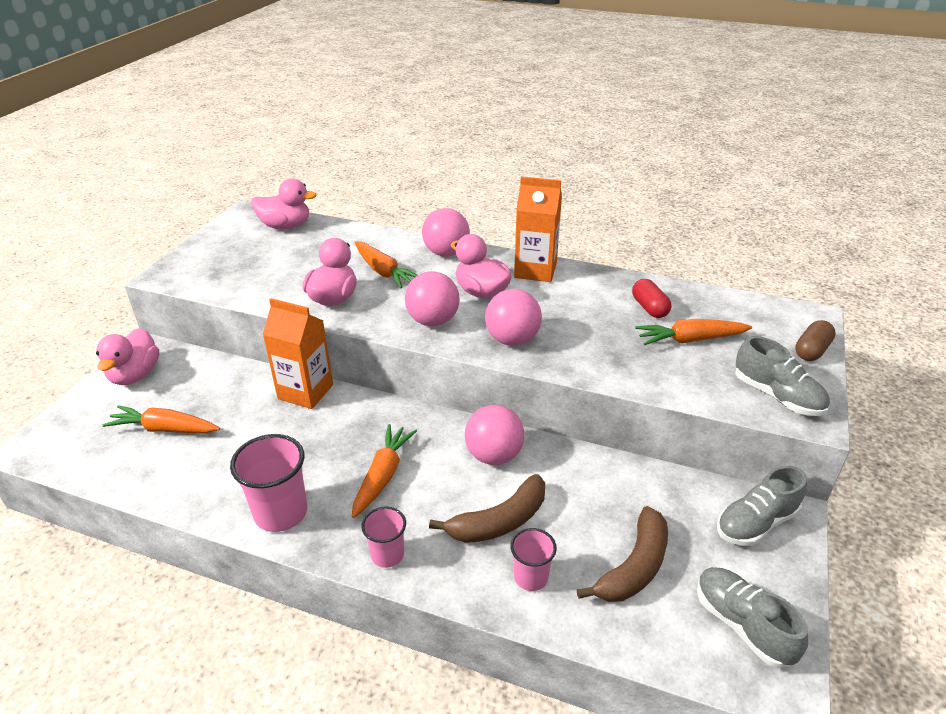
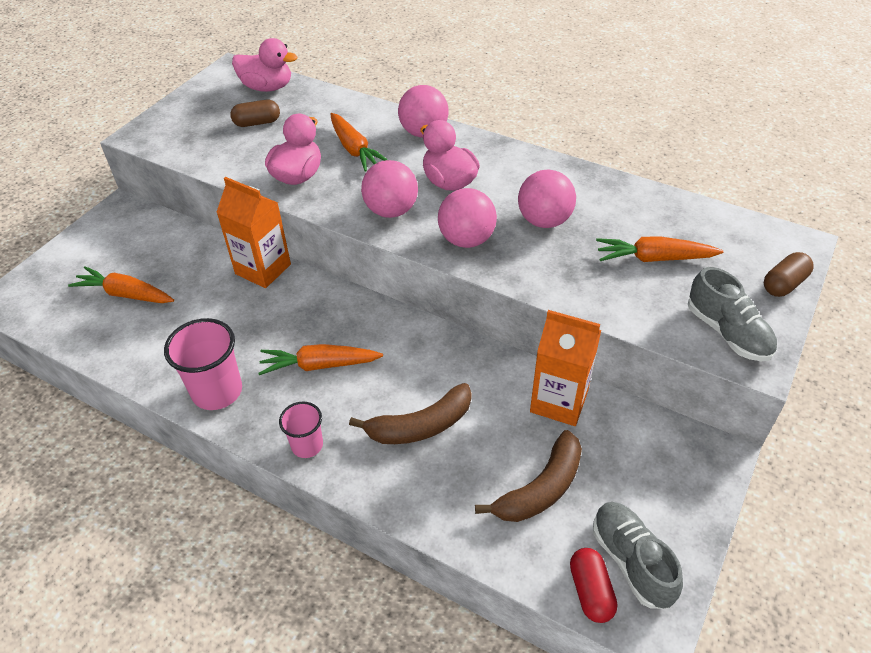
camera: 10 degrees right, 10 degrees up
pink duck [96,328,159,385] -> none
orange carrot [352,424,417,518] -> orange carrot turned 120 degrees counterclockwise [258,344,383,375]
pink ball [465,405,524,465] -> pink ball moved to [518,170,576,228]
pink cup [510,528,557,591] -> none
orange carton [514,176,562,282] -> orange carton moved to [530,310,601,426]
red capsule [632,279,671,318] -> red capsule moved to [570,548,617,623]
grey shoe [717,466,807,546] -> none
none -> brown capsule [230,100,280,127]

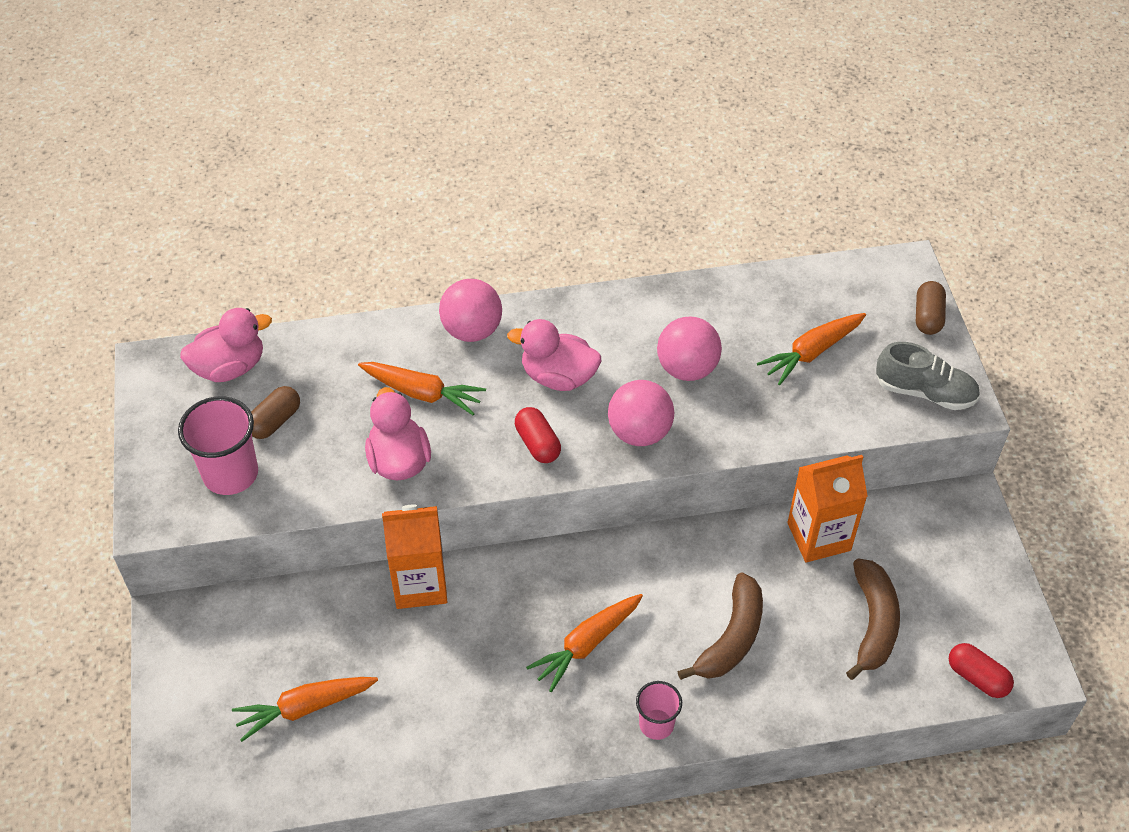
camera: 40 degrees left, 5 degrees up
pink cup [164,318,242,410] -> pink cup moved to [178,396,258,495]
pink ball [361,160,418,218] -> red capsule [515,407,561,463]
grey shoe [593,502,683,609] -> none

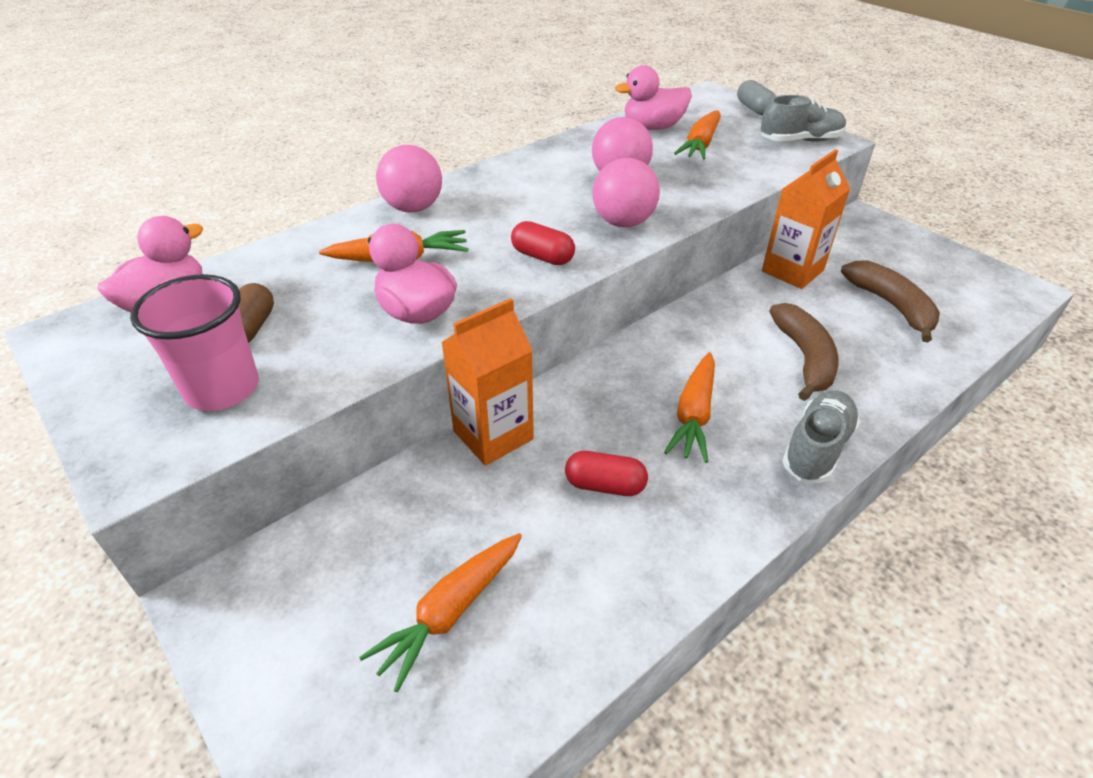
camera: 30 degrees left, 10 degrees down
pink duck [507,319,601,391] -> pink duck moved to [615,65,692,130]
pink cup [636,681,682,740] -> grey shoe [782,391,860,483]
brown capsule [916,281,946,335] -> grey capsule [737,80,776,115]
red capsule [949,643,1014,698] -> red capsule moved to [565,451,648,496]

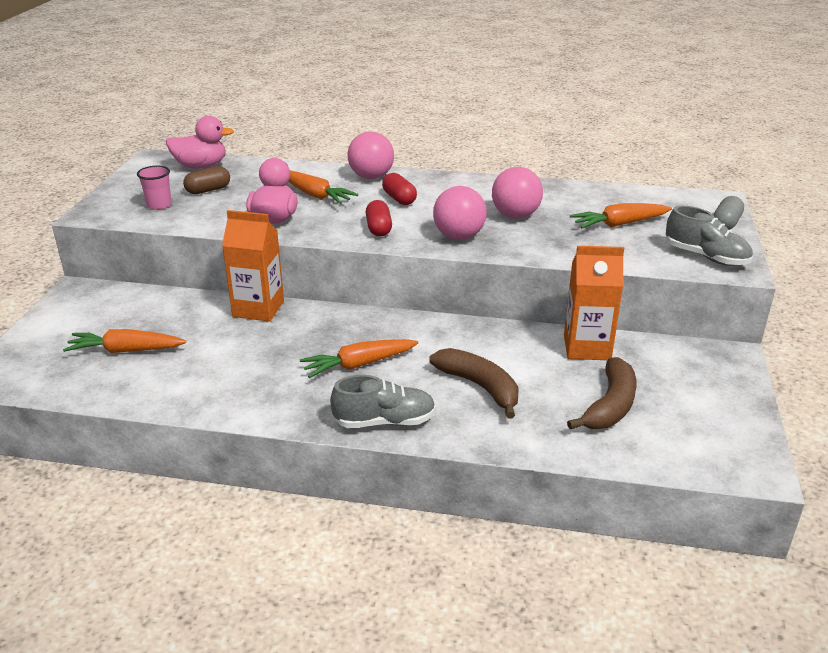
camera: 50 degrees right, 10 degrees down
pink cup [130,274,259,411] -> pink cup [137,166,172,210], size x0.60
red capsule [565,451,648,496] -> red capsule moved to [382,173,417,205]
pink duck [615,65,692,130] -> none
brown banana [770,303,839,401] -> brown banana turned 90 degrees counterclockwise [429,348,518,419]

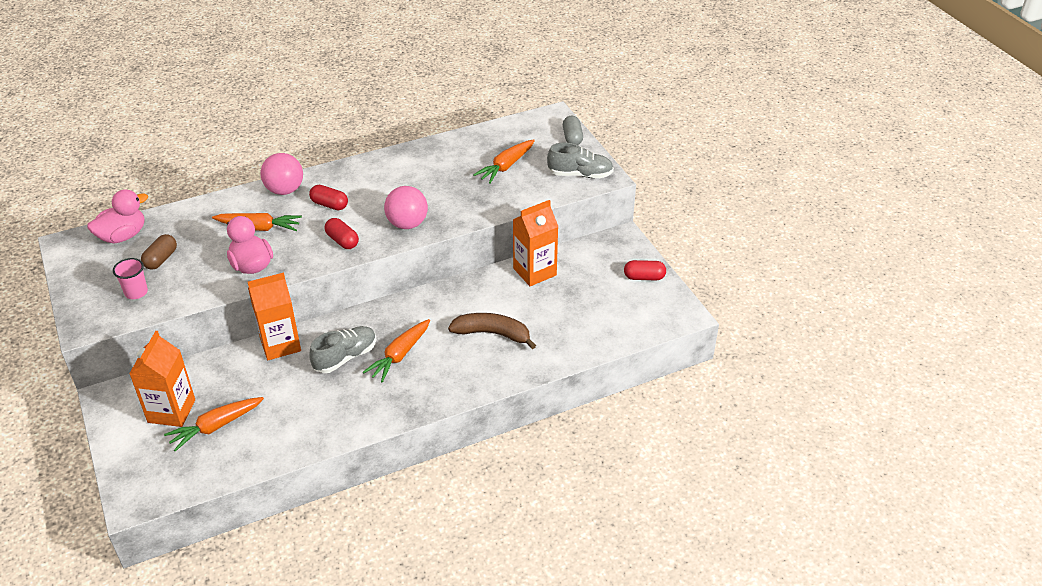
camera: 35 degrees left, 10 degrees up
grey shoe [330,375,436,428] -> grey shoe moved to [309,326,376,373]
pink ball [492,167,543,218] -> none
brown banana [567,357,636,429] -> none
none -> orange carton [129,331,195,427]
none -> red capsule [624,260,666,280]

